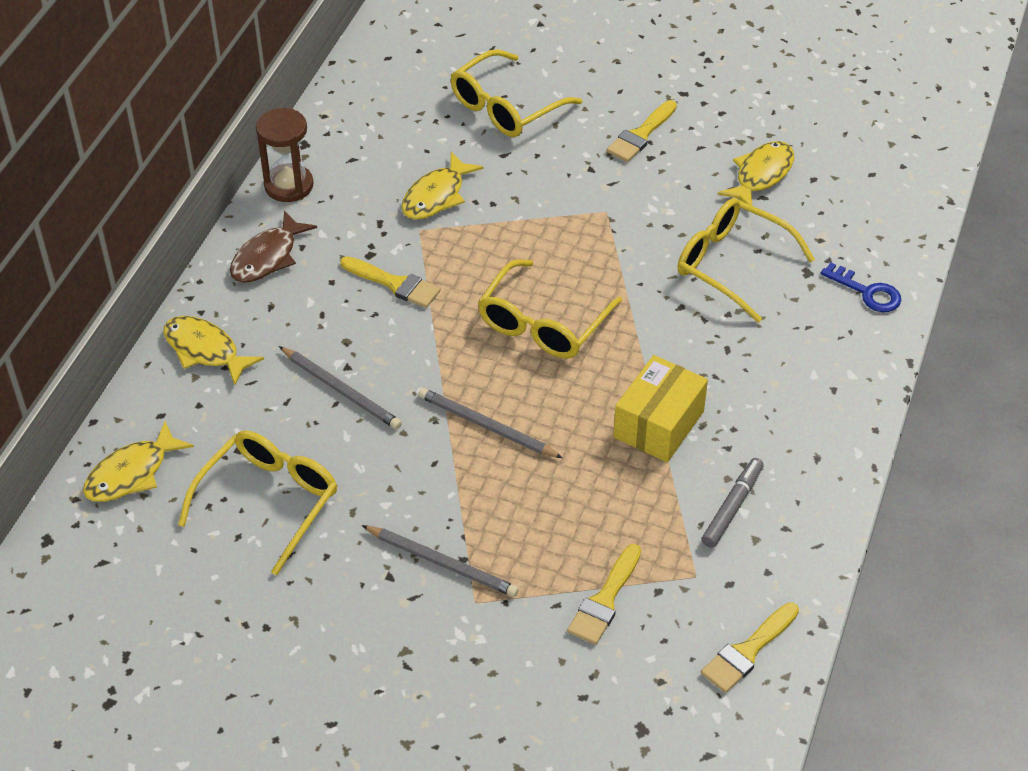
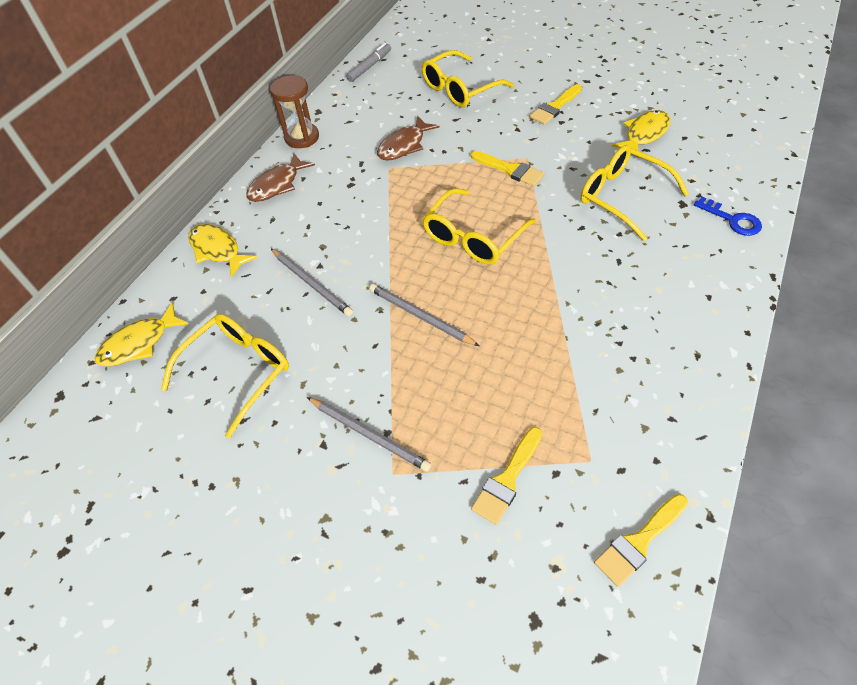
camera: 10 degrees right, 5 degrees up
yellow brush [340,256,441,308] -> yellow brush moved to [471,151,544,186]
yellow fish [402,152,484,219] -> brown fish [377,116,440,161]
yellow box [613,355,708,462] -> none
grey marker [702,458,764,548] -> grey marker moved to [346,43,391,82]

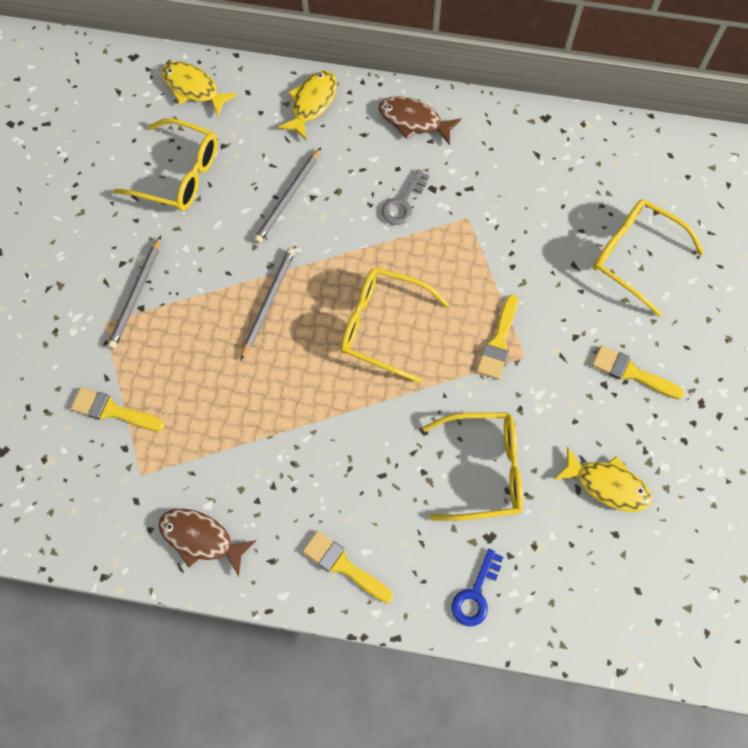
camera: 70 degrees right, 15 degrees up
brown hourglass [270,75,319,148] -> none
grey marker [346,43,391,82] -> none
brown fish [377,116,440,161] -> brown fish moved to [158,509,256,576]
yellow glasses [581,145,689,241] -> yellow glasses turned 60 degrees clockwise [422,412,523,521]
yellow brush [594,494,688,587] -> yellow brush moved to [302,531,393,603]
none -> grey key [381,169,429,225]

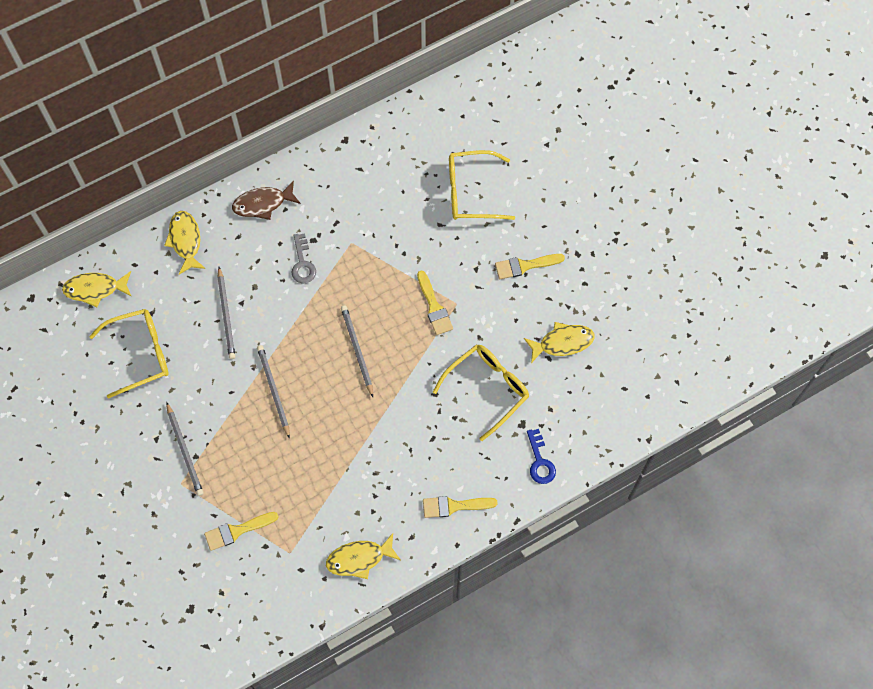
camera: 40 degrees left, 0 degrees up
brown fish [158,509,256,576] -> yellow fish [326,533,401,579]
yellow glasses [341,268,449,383] -> grey pencil [341,305,373,397]

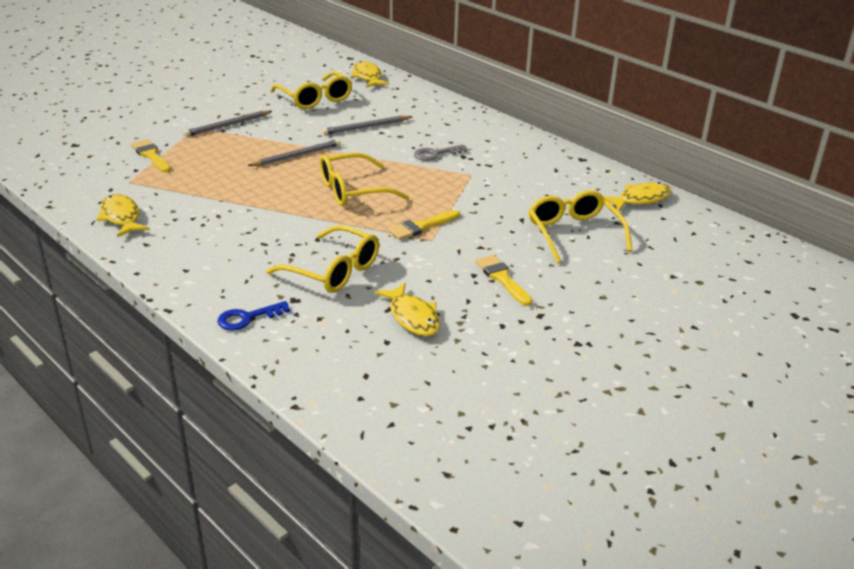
camera: 75 degrees right, 35 degrees down
yellow fish [164,211,205,274] -> yellow fish moved to [603,182,671,211]
brown fish [232,180,301,220] -> none
grey pencil [341,305,373,397] -> yellow glasses [320,153,409,206]
yellow brush [423,496,498,518] -> none

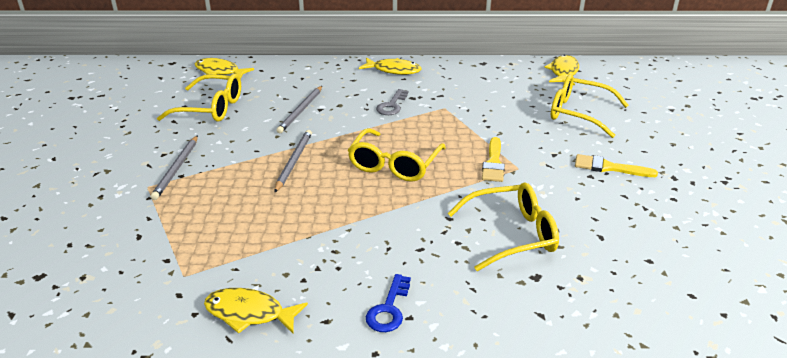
camera: 45 degrees left, 0 degrees up
yellow brush [131,139,171,172] -> none
blue key [217,301,290,330] -> blue key moved to [366,274,411,332]
yellow fish [375,283,440,336] -> yellow fish moved to [359,58,421,75]

